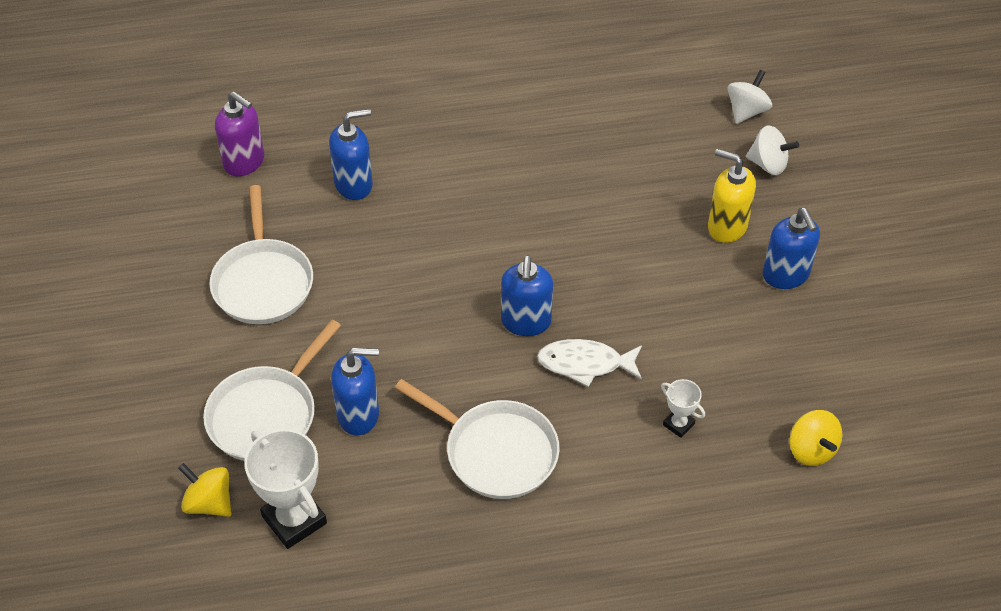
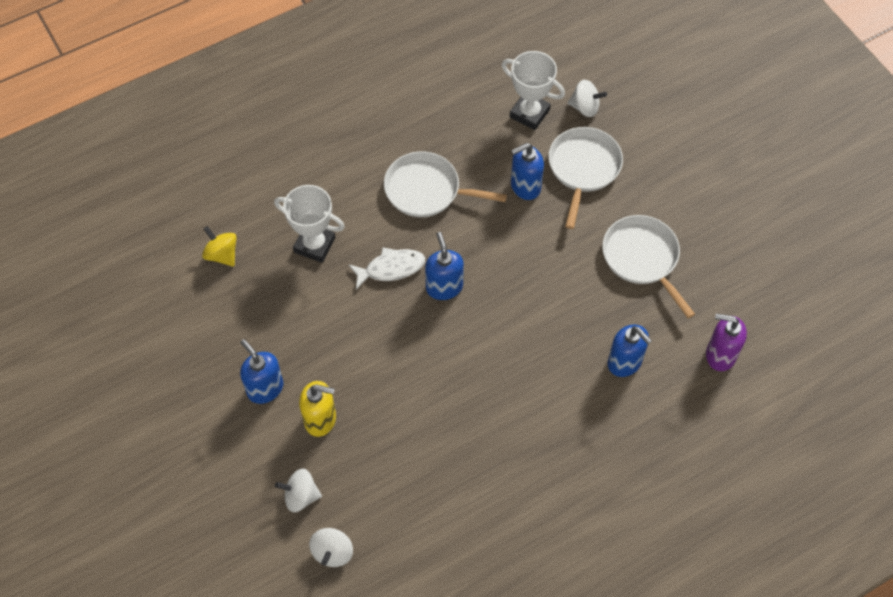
camera: 160 degrees right, 10 degrees up
yellow spinning top [178,463,231,517] -> white spinning top [568,80,607,117]
blue soap dispenser [329,109,373,200] -> blue soap dispenser turned 90 degrees counterclockwise [607,325,652,377]
white trophy [661,379,705,438] -> white trophy [274,185,345,263], size x1.97

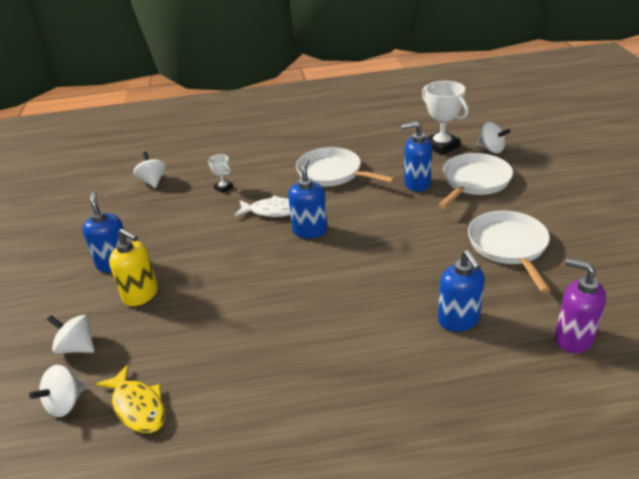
camera: 25 degrees right, 25 degrees down
yellow spinning top [202,226,237,267] -> white spinning top [133,152,166,188]
white trophy [274,185,345,263] -> white trophy [208,154,233,193], size x0.51
none -> yellow fish [96,364,165,433]

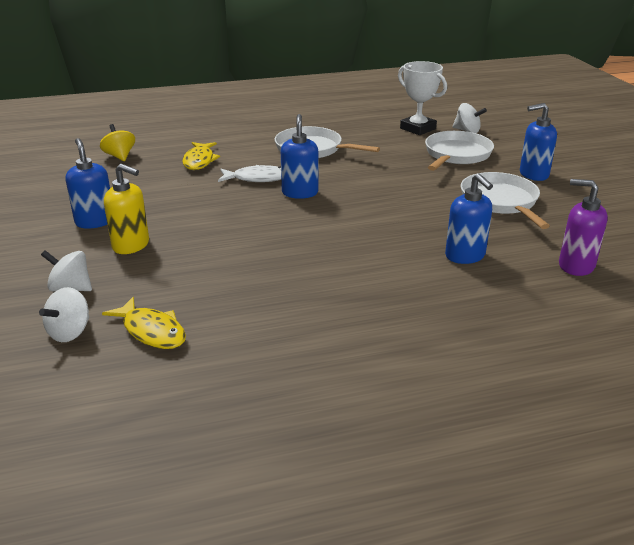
camera: 10 degrees left, 5 degrees down
white spinning top [133,152,166,188] -> yellow spinning top [100,124,135,161]
white trophy [208,154,233,193] -> yellow fish [182,142,220,170]
blue soap dispenser [401,121,432,192] -> blue soap dispenser moved to [520,103,557,181]

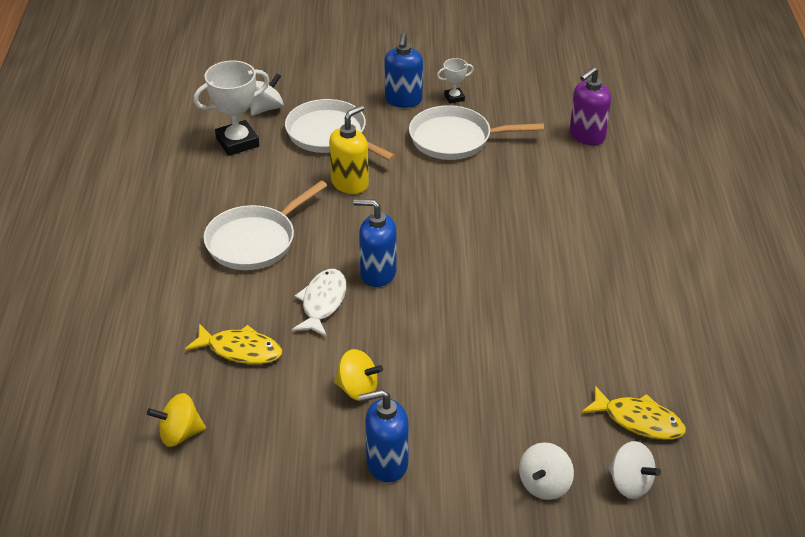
camera: 75 degrees left, 10 degrees up
yellow fish [102,297,186,349] -> yellow fish turned 60 degrees clockwise [581,386,686,440]
yellow soap dispenser [104,164,149,254] -> yellow soap dispenser moved to [329,105,369,194]
blue soap dispenser [445,173,493,264] -> none
none -> yellow spinning top [334,349,383,401]
none -> white trophy [437,58,474,104]

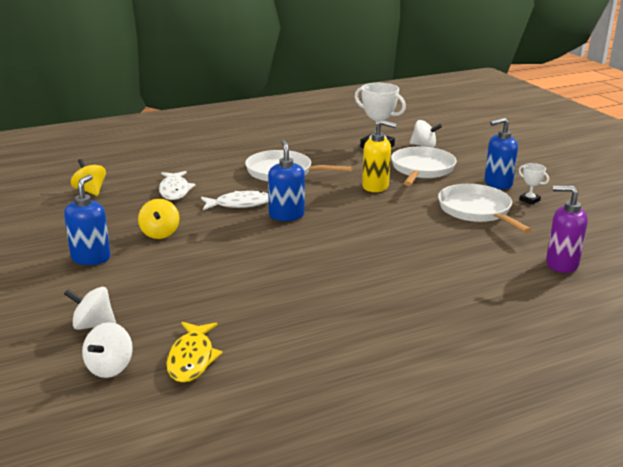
camera: 65 degrees right, 15 degrees down
yellow fish [185,324,282,364] -> white fish [159,171,196,200]
blue soap dispenser [358,389,409,482] -> blue soap dispenser turned 45 degrees clockwise [64,175,111,265]

